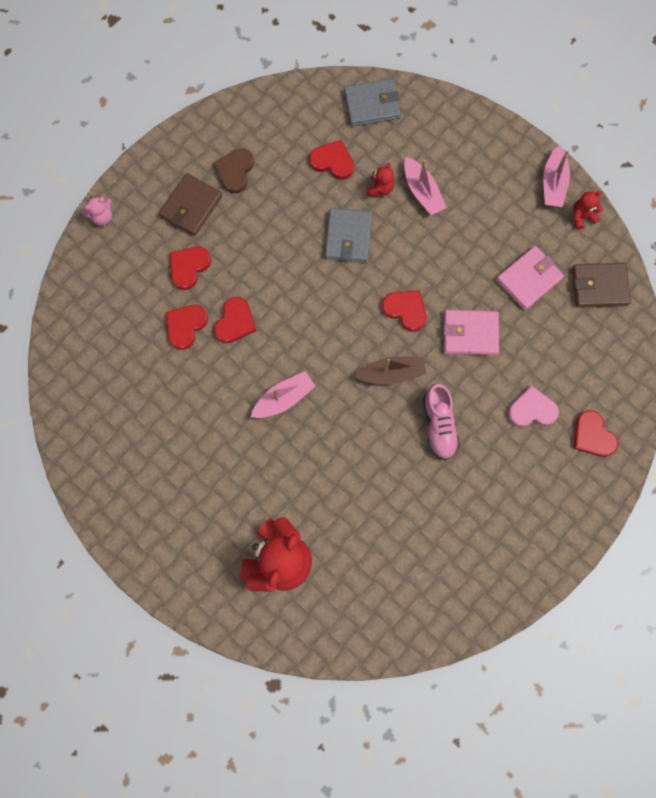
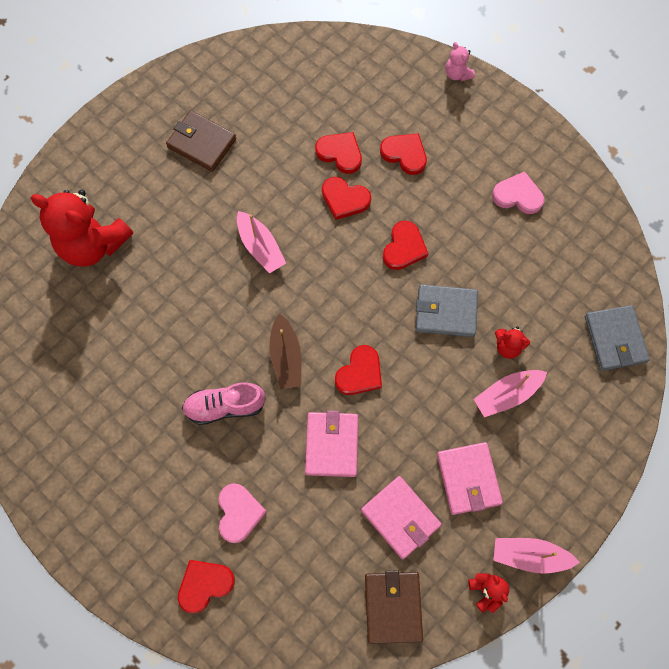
camera: 90 degrees right, 5 degrees down
brown wallet [159,173,222,236] -> brown wallet moved to [166,110,236,172]
brown heart [213,148,254,193] -> pink heart [492,171,544,214]
red heart [309,140,354,180] -> red heart moved to [383,221,429,270]
none -> pink wallet [437,442,503,515]

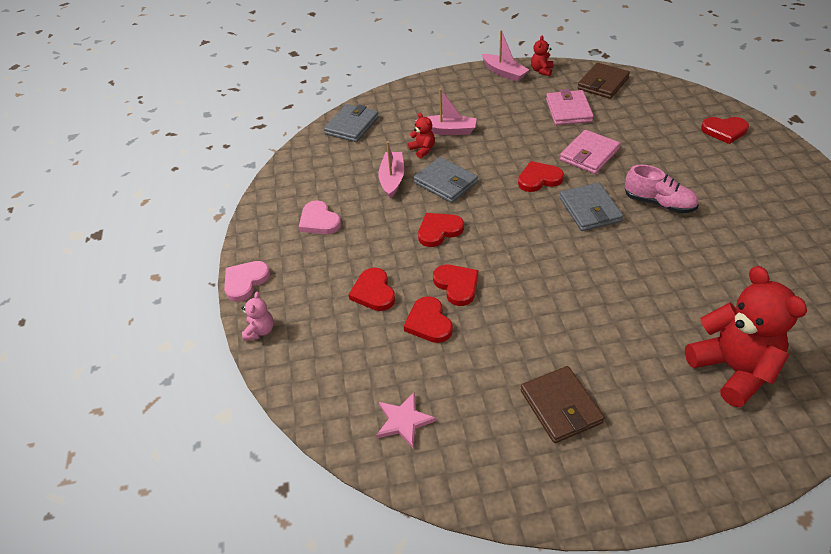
camera: 140 degrees left, 25 degrees down
pink heart [219,483,267,543] -> pink heart moved to [224,261,270,302]
pink boat [237,211,286,273] -> pink boat moved to [378,141,404,199]
brown boat [269,313,301,389] -> grey wallet [560,182,623,231]
pink wallet [437,442,503,515] -> none
none -> pink star [376,392,436,448]

